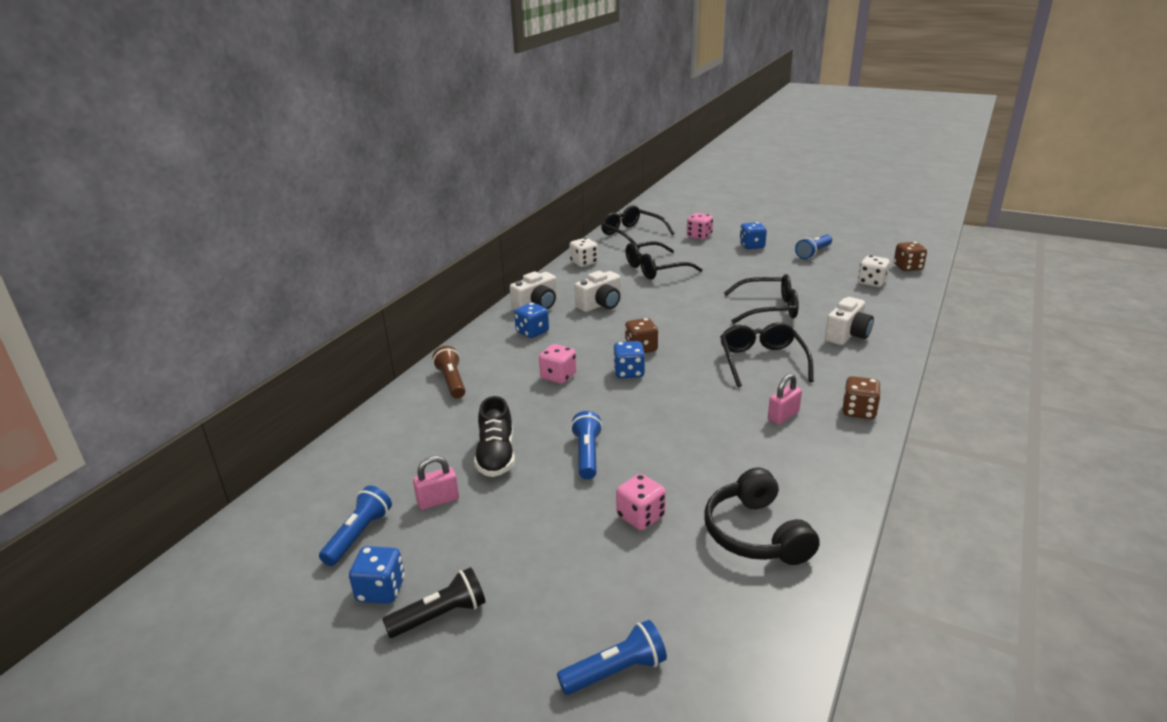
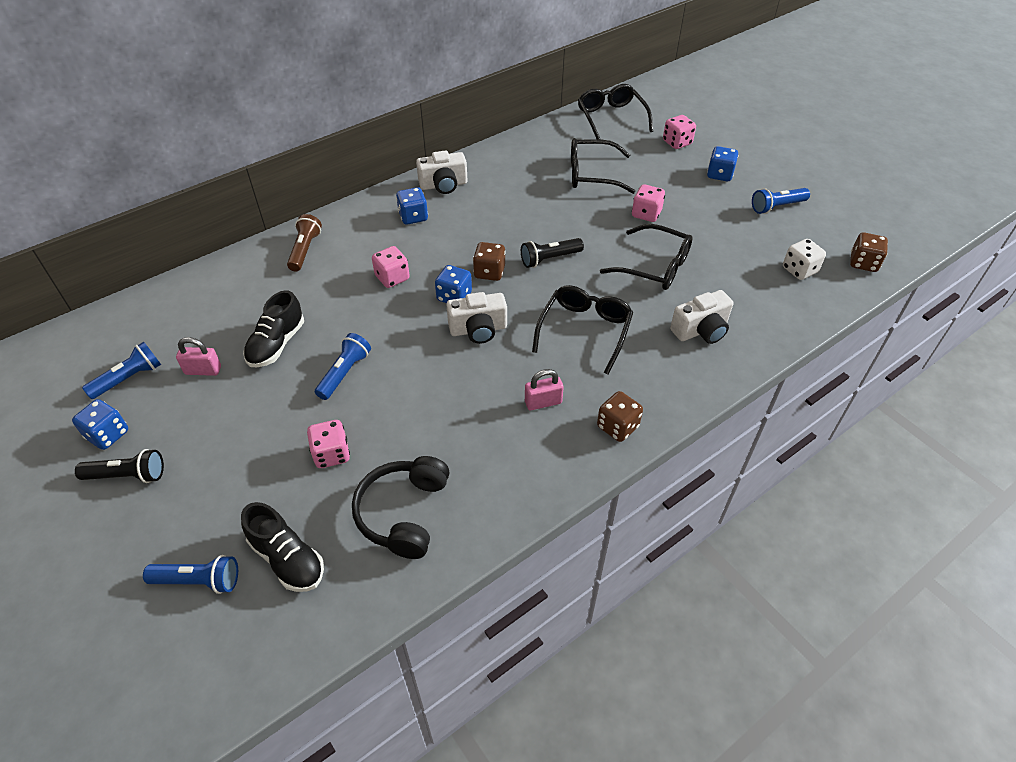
camera: 25 degrees right, 20 degrees up
white dice [569,238,598,267] -> none
white camera [574,271,621,312] -> white camera moved to [446,292,507,344]
none -> black shoe [241,502,324,592]
none -> black flashlight [521,238,584,268]
none -> pink dice [632,184,665,222]

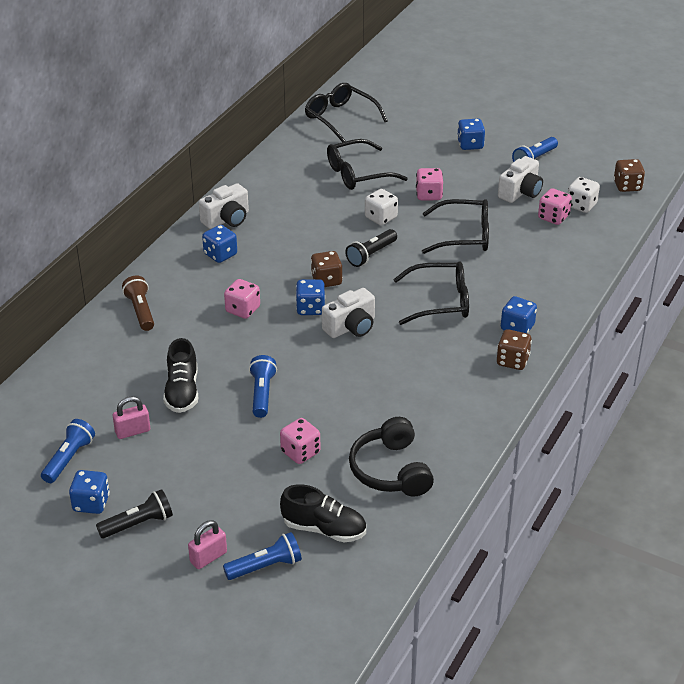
camera: 25 degrees left, 10 degrees down
pink padlock [525,369,564,410] -> pink padlock moved to [188,520,227,569]
black glasses [532,285,633,375] -> black glasses turned 90 degrees clockwise [393,261,469,325]
pink dice [663,115,696,149] -> pink dice moved to [538,188,572,225]
white camera [670,290,733,344] -> white camera moved to [498,156,543,203]
none -> white dice [365,189,398,225]
none -> blue dice [501,296,537,333]

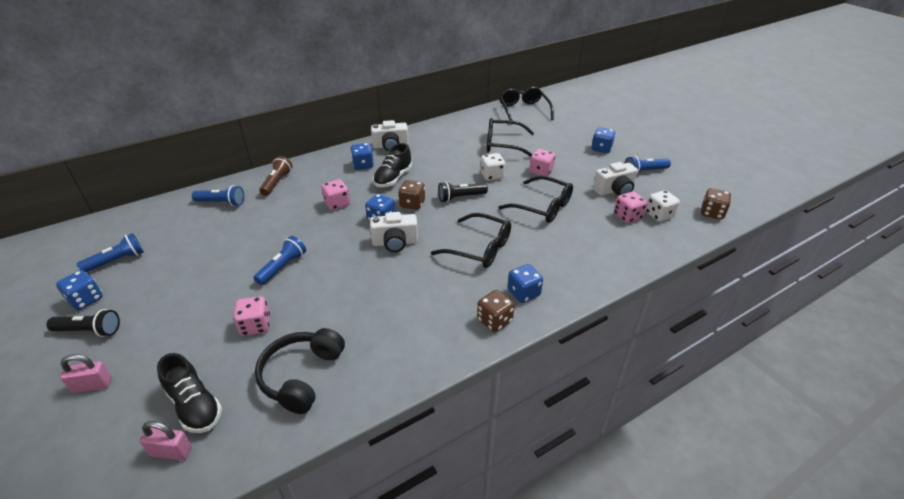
camera: 30 degrees right, 0 degrees up
pink padlock [113,396,150,439] -> pink padlock moved to [139,421,192,460]
black shoe [163,338,198,413] -> black shoe moved to [373,143,412,187]
blue flashlight [223,532,302,580] -> blue flashlight moved to [192,185,244,207]

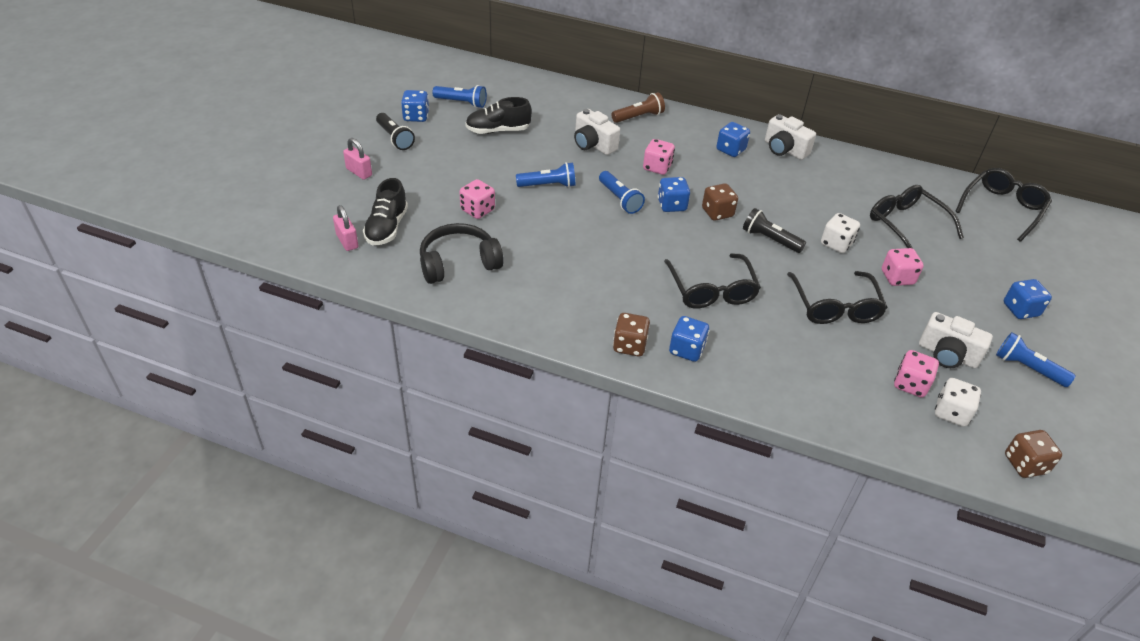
camera: 50 degrees right, 5 degrees up
blue flashlight [192,185,244,207] -> blue flashlight moved to [599,171,645,214]
white camera [370,212,418,252] -> white camera moved to [574,109,620,155]
black shoe [373,143,412,187] -> black shoe moved to [465,97,532,134]

